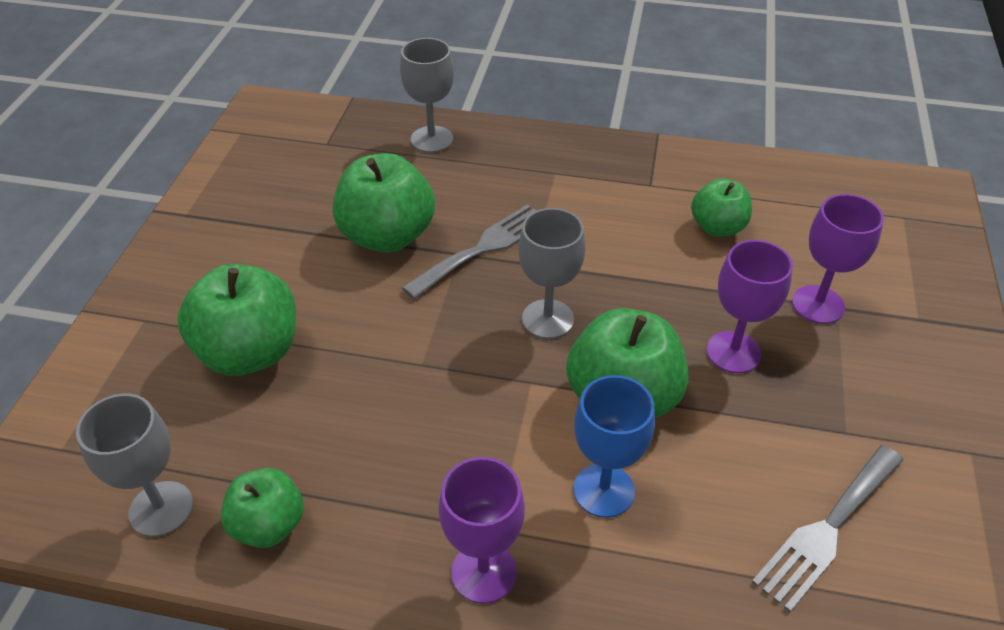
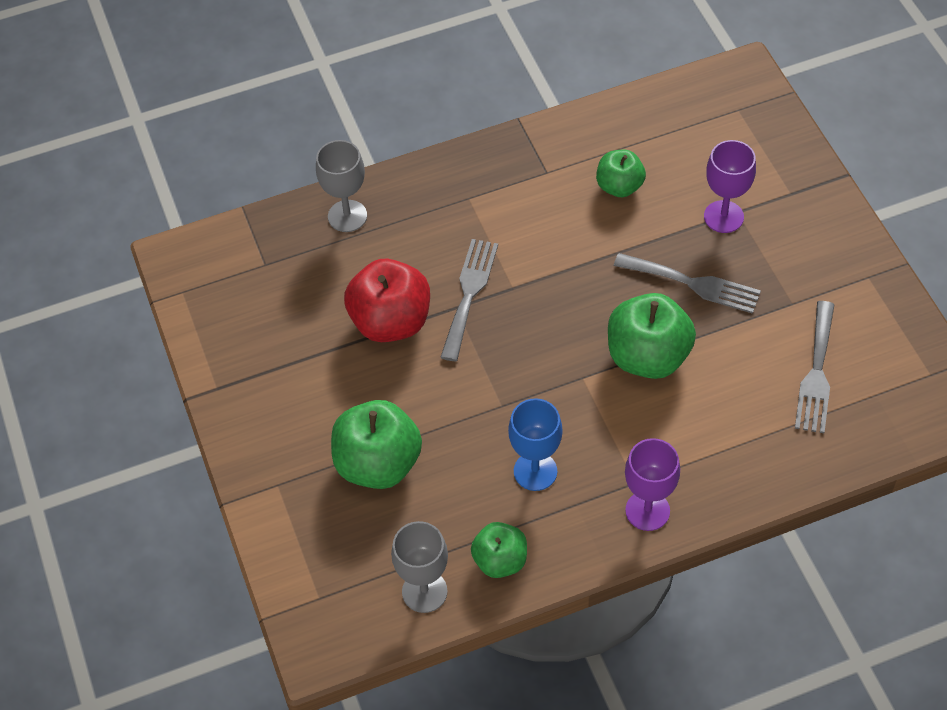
camera: 30 degrees left, 10 degrees up
green apple [333,153,435,253] -> red apple [344,259,430,342]
grey goblet [518,208,586,339] -> none
blue goblet [574,375,655,518] -> blue goblet moved to [508,398,562,491]
purple goblet [706,240,793,373] -> grey fork [614,253,761,314]

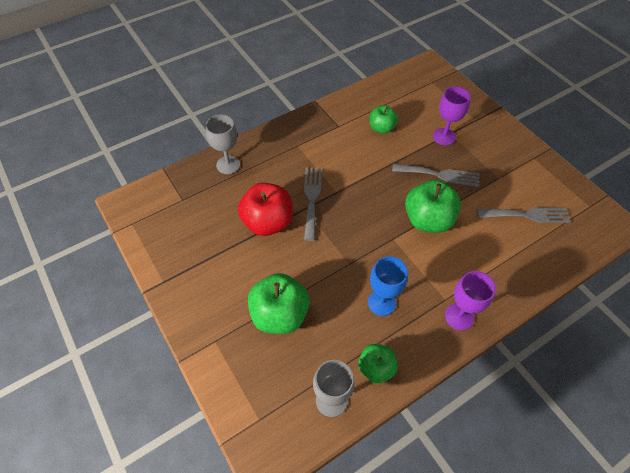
camera: 15 degrees left, 0 degrees up
grey fork [795,301,835,433] -> grey fork turned 90 degrees counterclockwise [477,207,571,223]

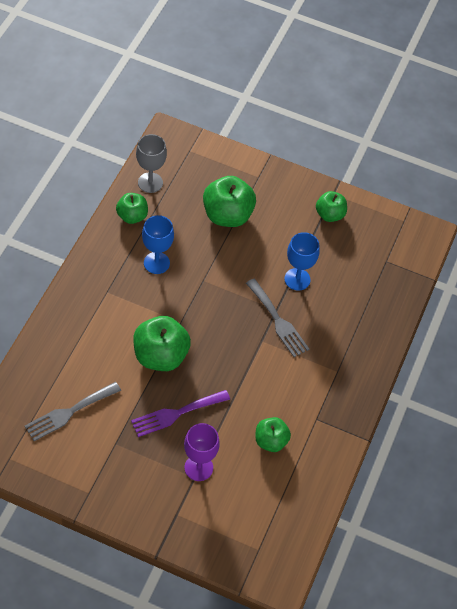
camera: 140 degrees right, 0 degrees up
grey goblet [206,115,240,174] -> none
red apple [238,183,293,236] -> blue goblet [284,232,320,291]
grey fork [392,164,479,187] -> purple fork [131,390,230,437]
purple goblet [445,271,496,330] -> none
none -> green apple [316,191,347,222]

